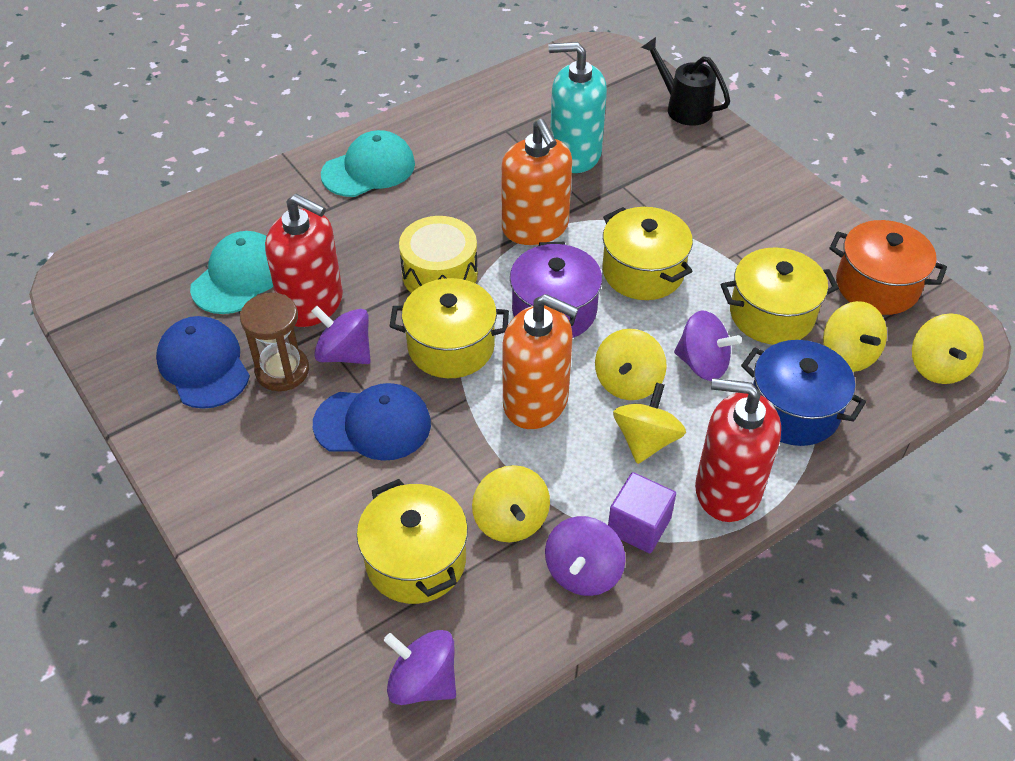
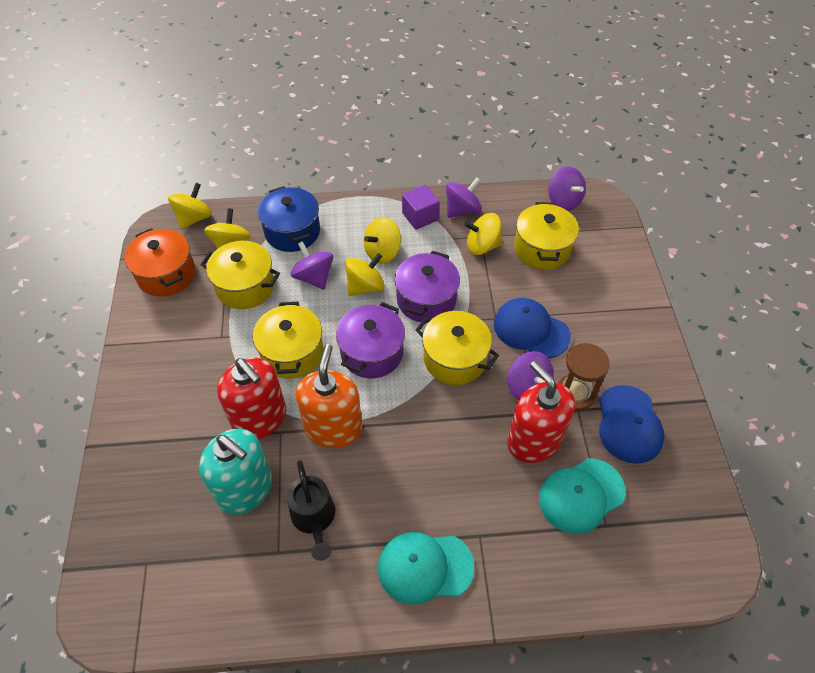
camera: 150 degrees left, 5 degrees up
yellow drum [399,216,478,293] -> none
yellow spinning top [472,465,550,542] -> yellow spinning top turned 105 degrees counterclockwise [464,213,503,255]
orange soap dispenser [502,294,579,429] -> purple pot [394,251,460,323]
black watering can [641,37,730,126] -> black watering can moved to [287,460,335,561]
red soap dispenser [695,378,781,522] -> red soap dispenser moved to [217,358,286,439]

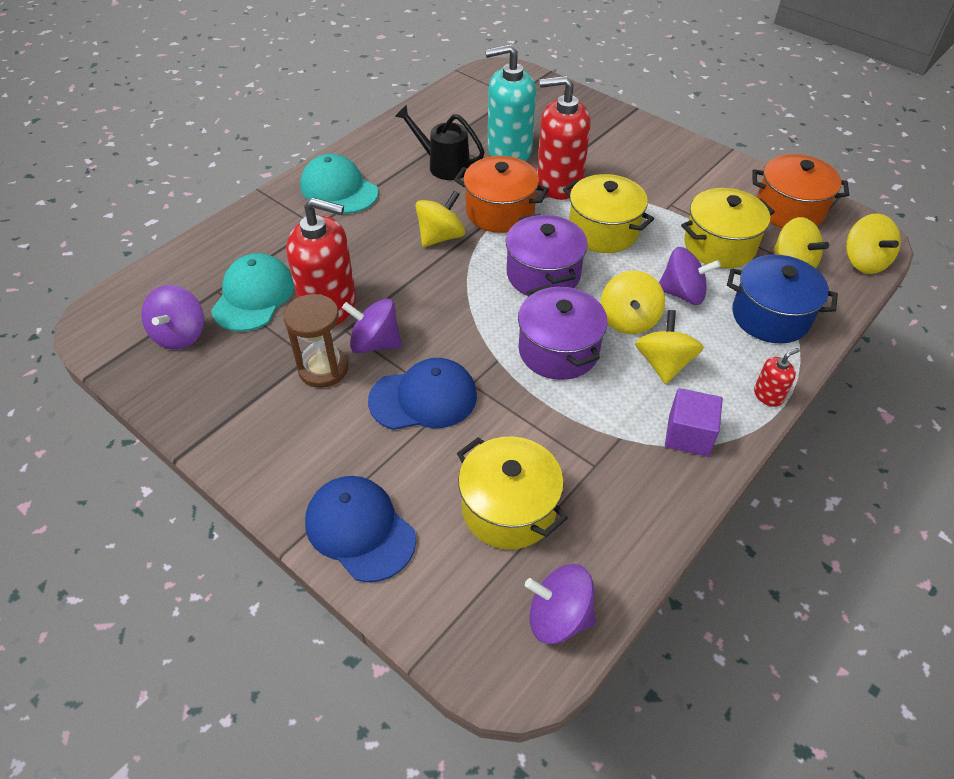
camera: 135 degrees right, 5 degrees down
orange soap dispenser [296,344,362,448] -> orange pot [454,156,549,233]
turquoise cap [378,532,474,605] -> turquoise cap turned 90 degrees counterclockwise [300,154,379,214]
yellow pot [416,311,499,385] -> none
purple spinning top [446,178,482,218] -> purple spinning top moved to [141,285,204,350]
yellow spinning top [464,213,503,255] -> yellow spinning top moved to [415,190,465,247]
blue cap [599,385,664,464] -> blue cap moved to [305,476,416,582]
none -> red soap dispenser [754,348,800,407]

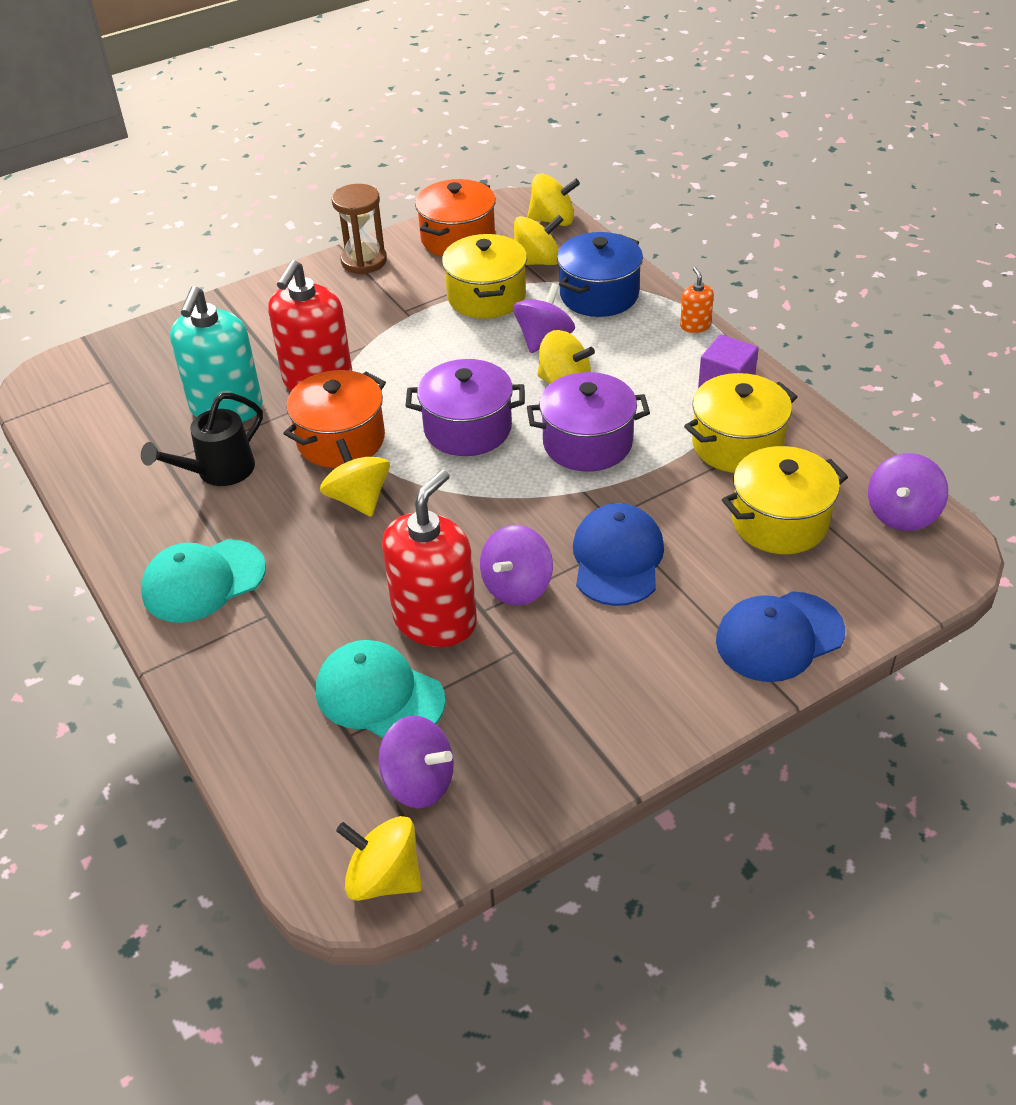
camera: 70 degrees left, 5 degrees down
brown hourglass [284,294,348,388] -> brown hourglass moved to [332,184,387,274]
yellow pot [563,174,654,253] -> yellow pot moved to [684,373,798,473]
yellow spinning top [635,310,704,384] -> yellow spinning top moved to [336,816,422,901]
red soap dispenser [754,348,800,407] -> orange soap dispenser [680,267,714,333]

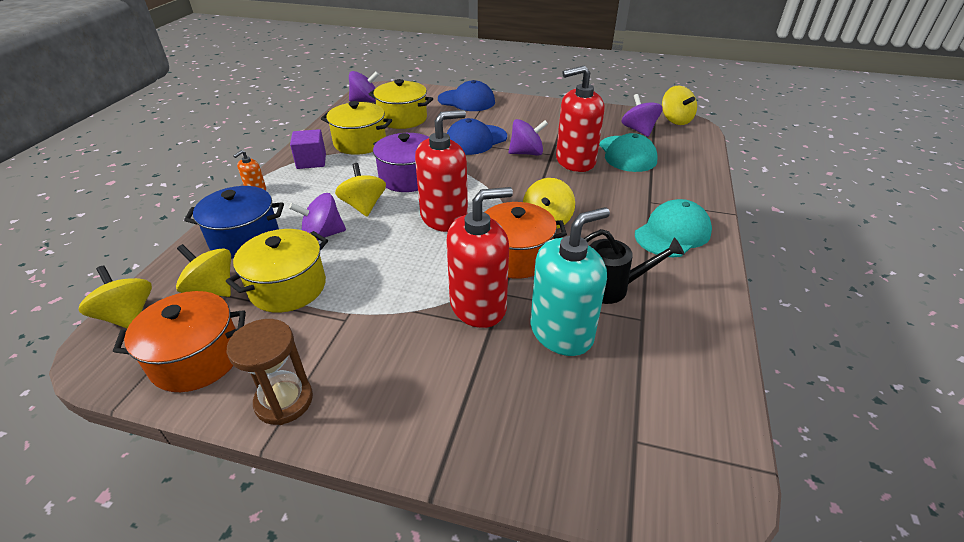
camera: 135 degrees left, 5 degrees down
turquoise cap [141,539,266,623] -> turquoise cap turned 60 degrees counterclockwise [635,199,712,257]
purple pot [406,359,525,456] -> red soap dispenser [415,110,468,232]

